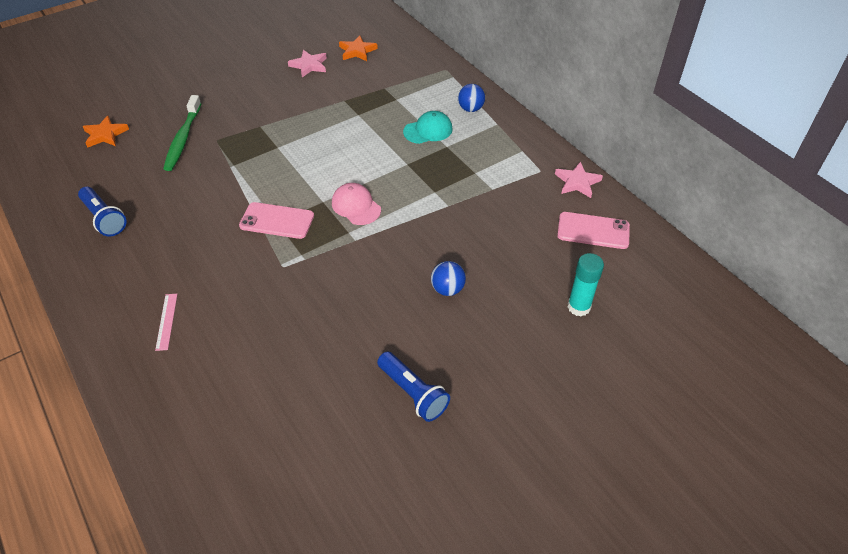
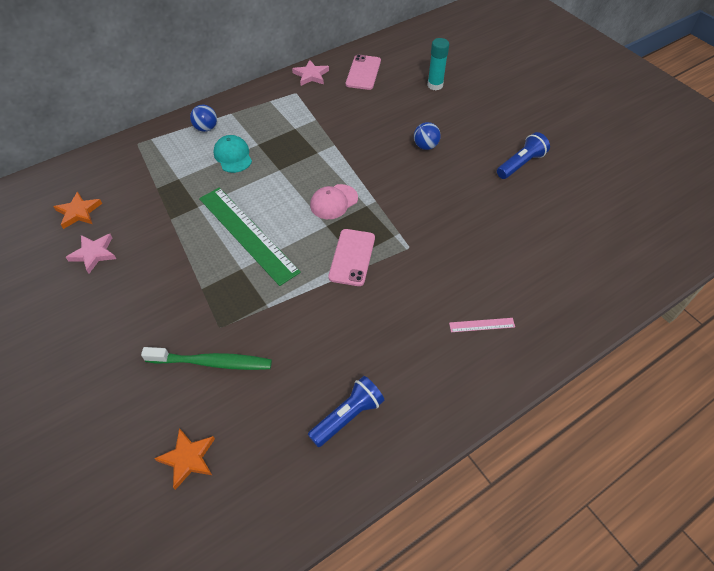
camera: 90 degrees left, 5 degrees up
none -> green ruler [199,188,301,286]

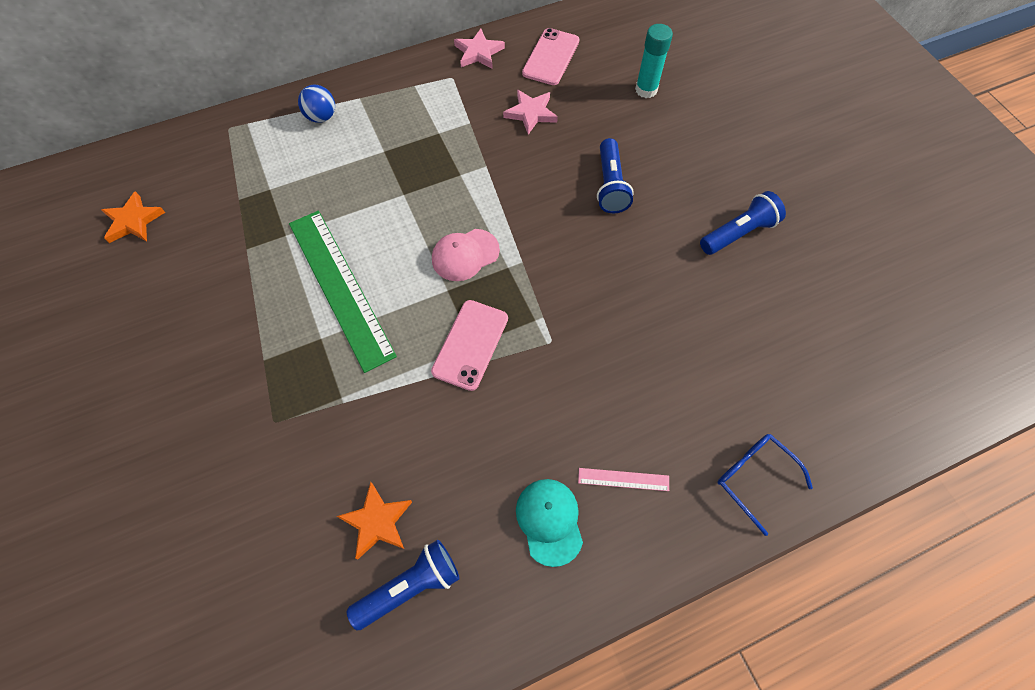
camera: 10 degrees right, 10 degrees up
pink star [66,234,116,274] -> pink star moved to [503,90,558,135]
green toothbrush [141,347,272,370] -> none
orange star [154,428,215,490] -> orange star moved to [337,482,412,560]
turquoise cap [213,135,252,173] -> turquoise cap moved to [516,479,583,567]
blue ball [414,122,441,150] -> blue flashlight [597,138,634,213]
none -> blue glasses [717,434,813,536]

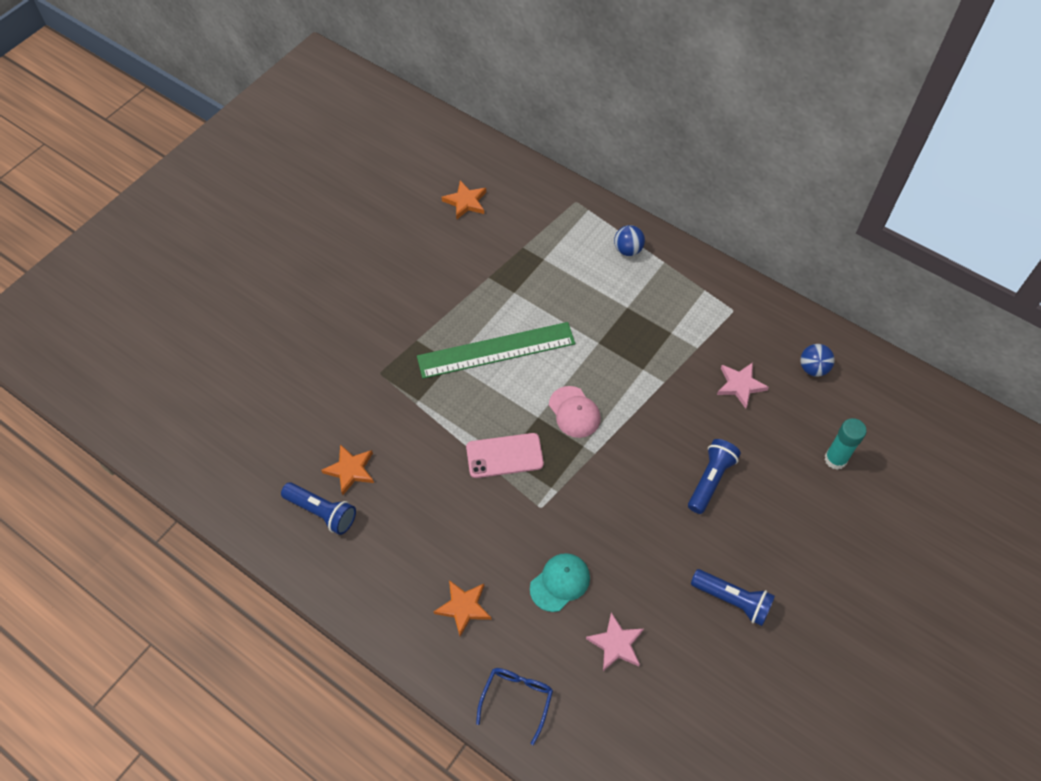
camera: 60 degrees right, 5 degrees down
green ruler [289,211,397,373] -> green ruler turned 45 degrees clockwise [417,322,575,379]
pink cap [432,229,500,281] -> pink cap turned 150 degrees counterclockwise [549,386,601,438]
pink star [454,29,505,69] -> pink star moved to [586,612,644,671]
turquoise cap [516,479,583,567] -> turquoise cap moved to [530,553,590,612]
pink phone [522,28,579,85] -> blue ball [800,344,835,377]
pink ruler [578,468,669,491] -> orange star [433,580,491,637]
blue flashlight [597,138,634,213] -> blue flashlight turned 150 degrees clockwise [688,439,741,514]

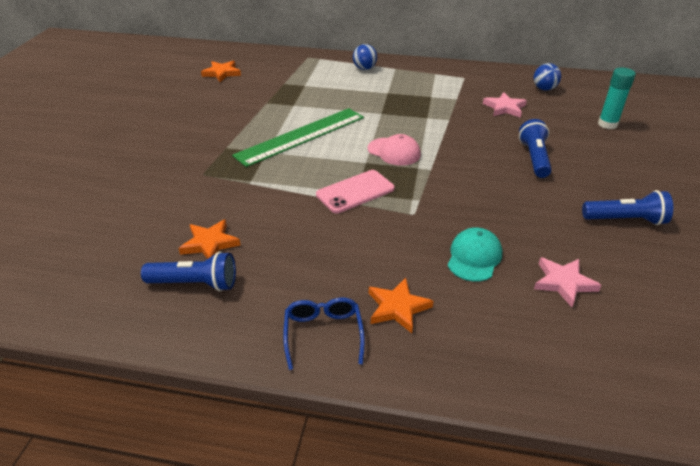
camera: 25 degrees left, 20 degrees down
blue glasses [476,668,553,745] -> blue glasses moved to [283,298,365,370]

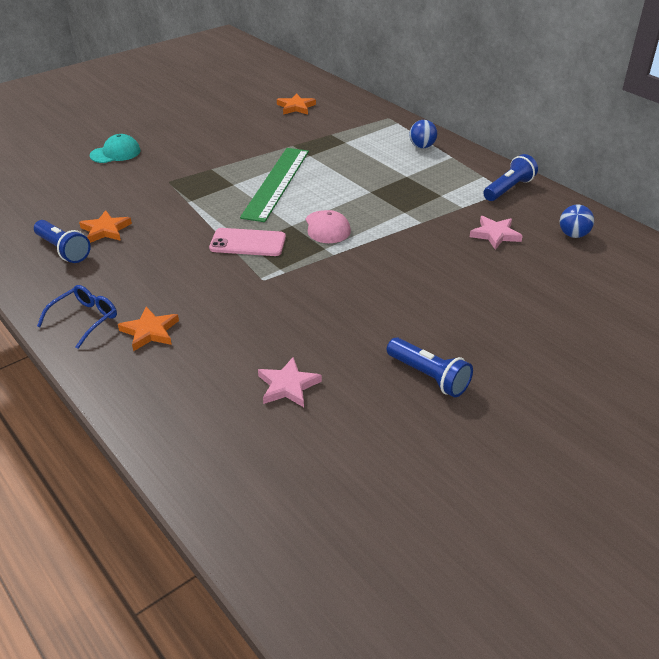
camera: 40 degrees right, 0 degrees up
green ruler [232,108,364,167] -> green ruler turned 75 degrees counterclockwise [240,148,309,222]
turquoise cap [448,227,503,282] -> turquoise cap moved to [90,134,141,163]
blue flashlight [519,119,552,178] -> blue flashlight moved to [483,154,538,201]
turquoise glue stick [598,68,636,129] -> none

